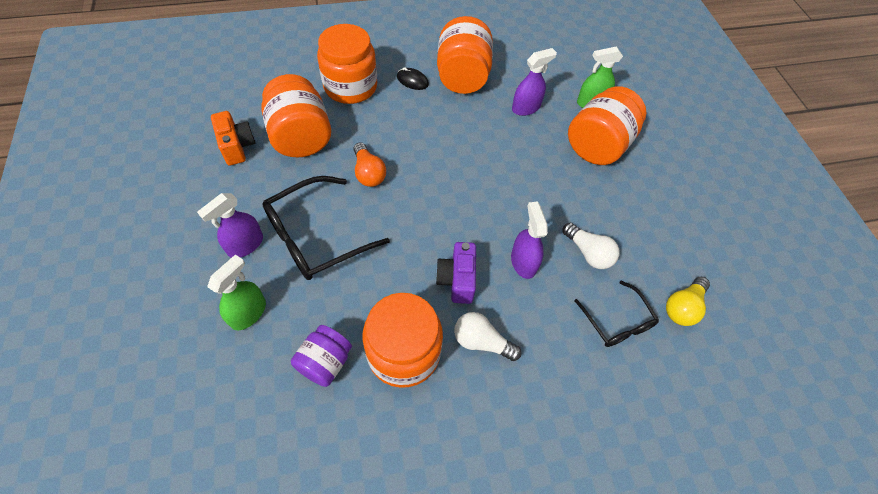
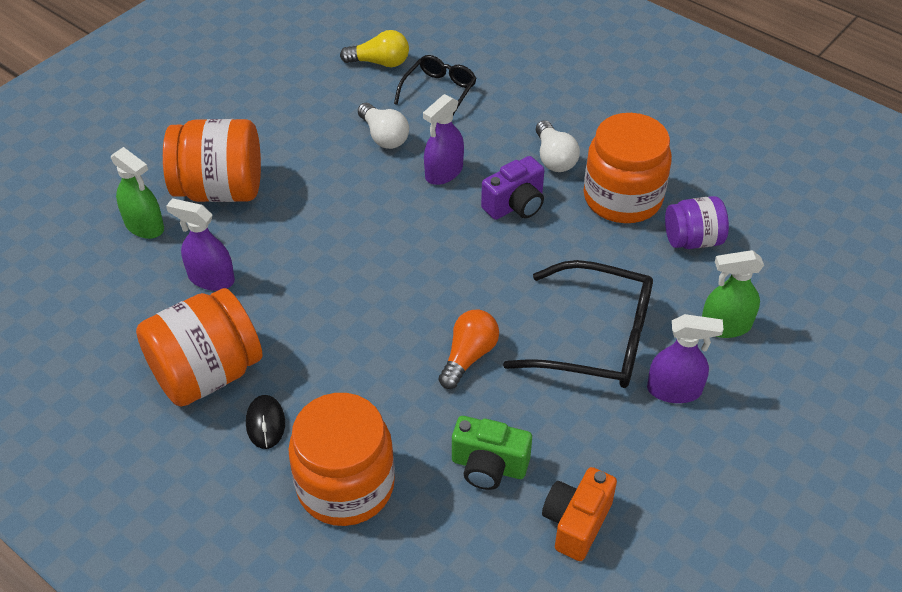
camera: 125 degrees left, 10 degrees down
orange jar [261,74,331,157] -> green camera [452,416,532,490]
white light bulb [562,223,620,269] -> white light bulb turned 135 degrees clockwise [358,103,409,149]

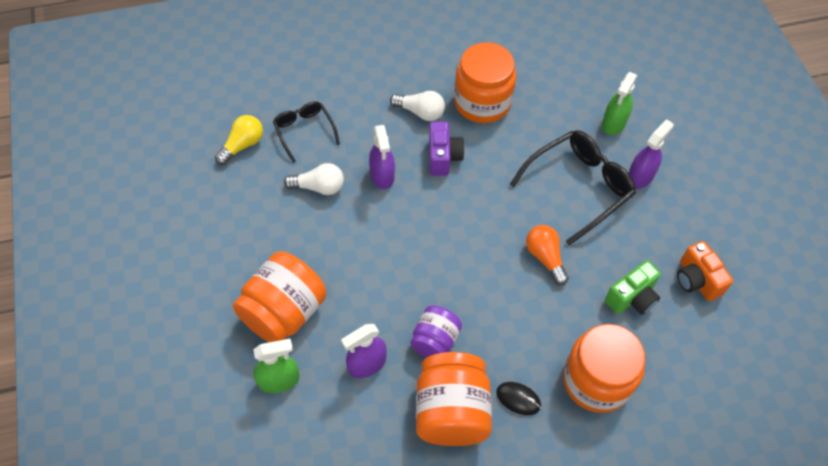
camera: 55 degrees left, 10 degrees up
purple jar [665,196,729,249] -> purple jar moved to [410,305,462,358]

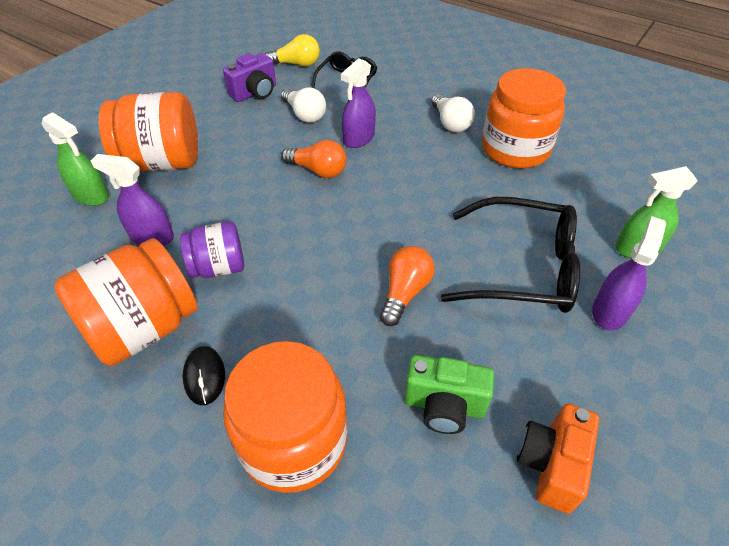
camera: 50 degrees right, 10 degrees down
purple camera [429,121,465,176] -> purple camera moved to [223,53,276,102]
purple spray bottle [629,119,674,189] -> purple spray bottle turned 60 degrees counterclockwise [592,216,666,331]
none -> orange light bulb [281,140,346,178]

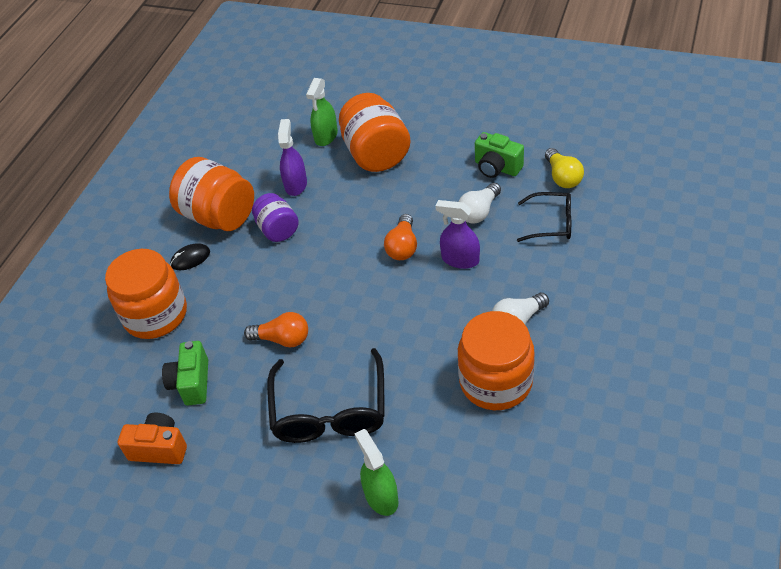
camera: 80 degrees right, 0 degrees up
purple camera [223,53,276,102] -> green camera [475,132,524,178]
purple spray bottle [592,216,666,331] -> none

